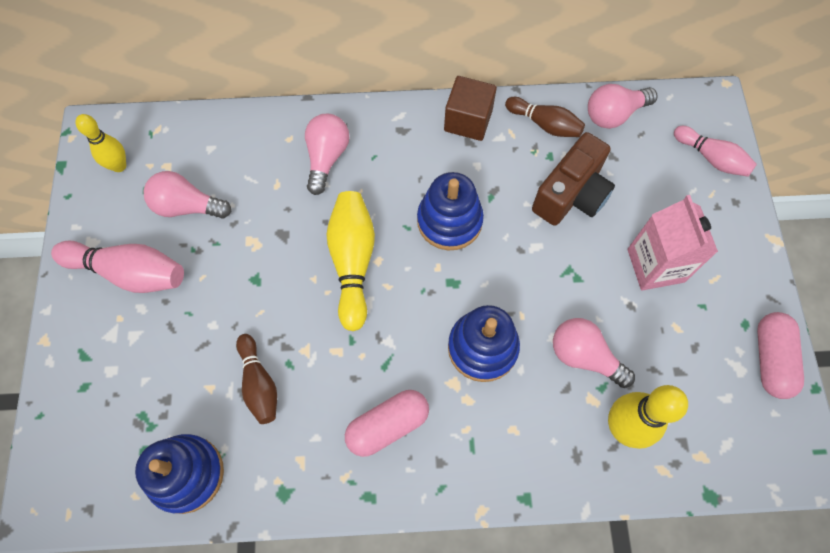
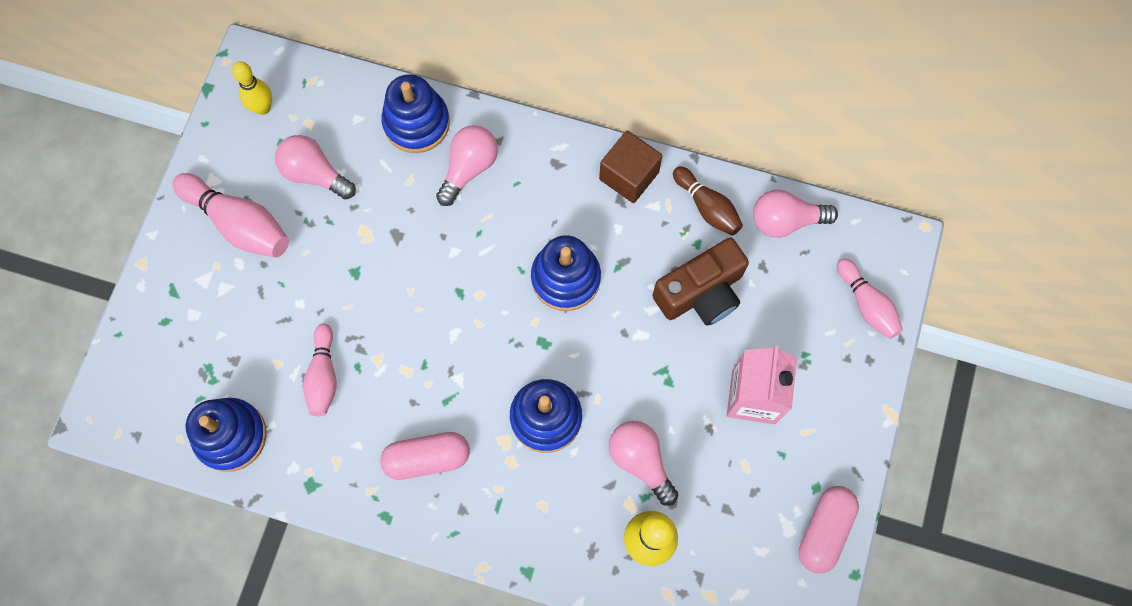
camera: 20 degrees right, 5 degrees up
brown bowling pin [236,334,277,424] -> pink bowling pin [303,324,337,416]
yellow bowling pin [327,191,375,331] -> none
none -> blue stacking toy [381,74,450,153]

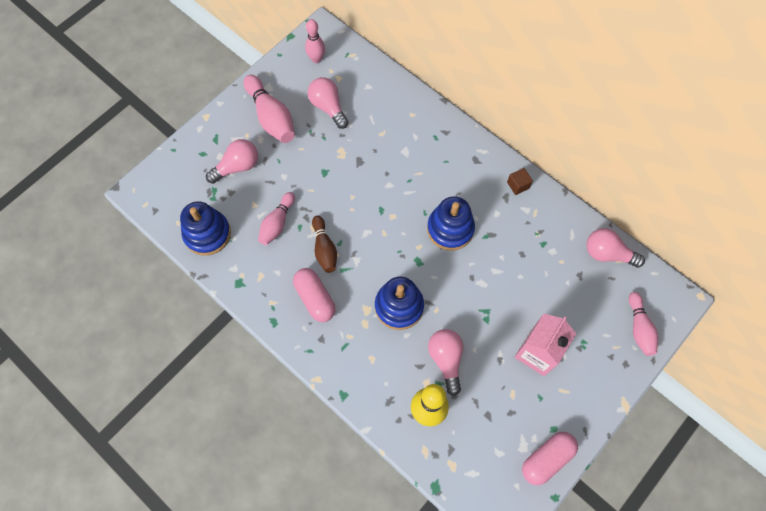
camera: 25 degrees right, 5 degrees down
yellow bowling pin [232,61,272,115] -> pink bowling pin [305,19,325,63]
pink capsule [380,432,470,480] -> pink capsule turned 45 degrees clockwise [293,268,335,322]
blue stacking toy [381,74,450,153] -> none
pink light bulb [436,125,498,206] -> pink light bulb moved to [206,139,258,184]
brown cube [599,131,662,203] -> brown cube [507,168,533,195], size x0.57
brown camera [653,238,749,326] -> none
brown bowling pin [673,166,743,236] -> brown bowling pin moved to [312,215,337,273]

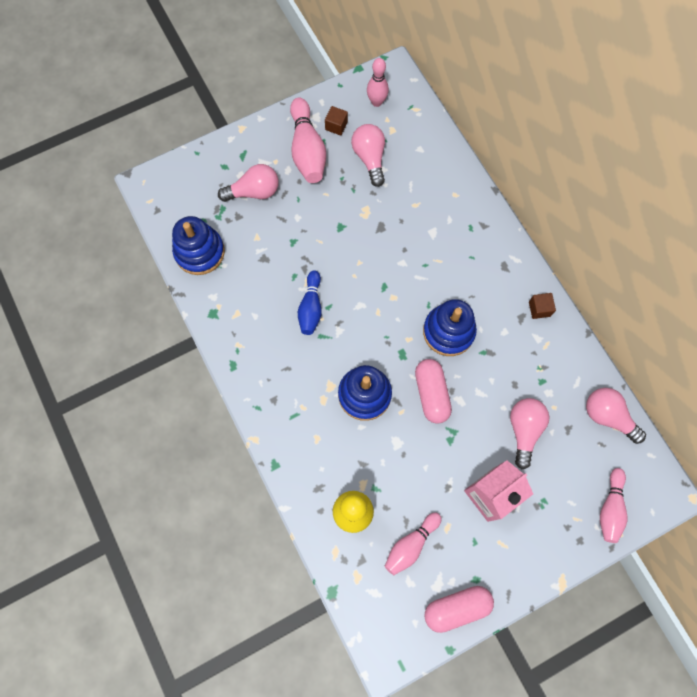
camera: 20 degrees right, 5 degrees up
pink bowling pin [258,192,295,245] -> pink bowling pin moved to [385,512,442,575]
pink capsule [293,268,335,322] -> pink capsule moved to [415,359,452,424]
brown bowling pin [312,215,337,273] -> blue bowling pin [298,270,322,335]
pink light bulb [428,329,464,396] -> pink light bulb moved to [510,398,549,469]
none -> brown cube [325,106,348,136]

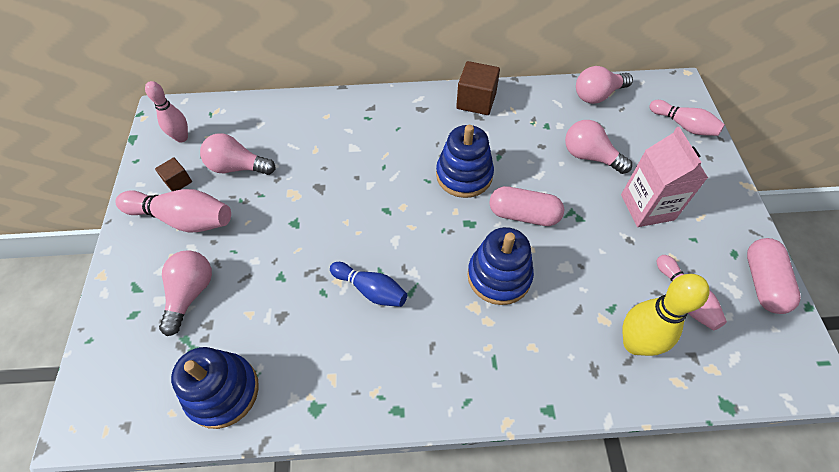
camera: 65 degrees left, 15 degrees down
brown cube [529,293,556,319] -> brown cube [456,61,500,115], size x1.76

